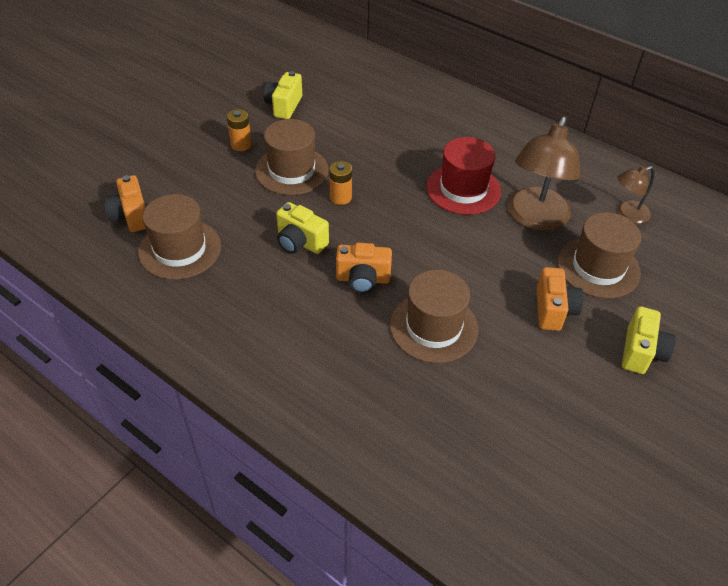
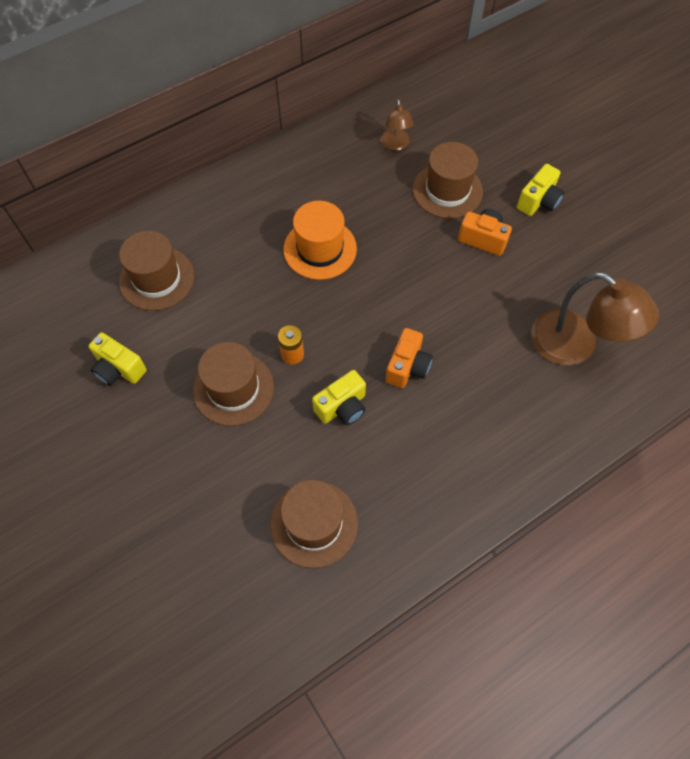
camera: 70 degrees left, 15 degrees up
orange camera [104,175,146,232] -> none
orange battery [227,109,252,151] -> none
brown hat [390,270,478,363] -> brown hat moved to [119,231,194,311]
red hat [426,137,501,215] -> orange hat [283,201,357,280]
brown lamp [508,117,580,231] -> brown lamp moved to [531,272,659,365]
yellow camera [622,306,676,374] -> yellow camera turned 90 degrees clockwise [517,164,564,216]

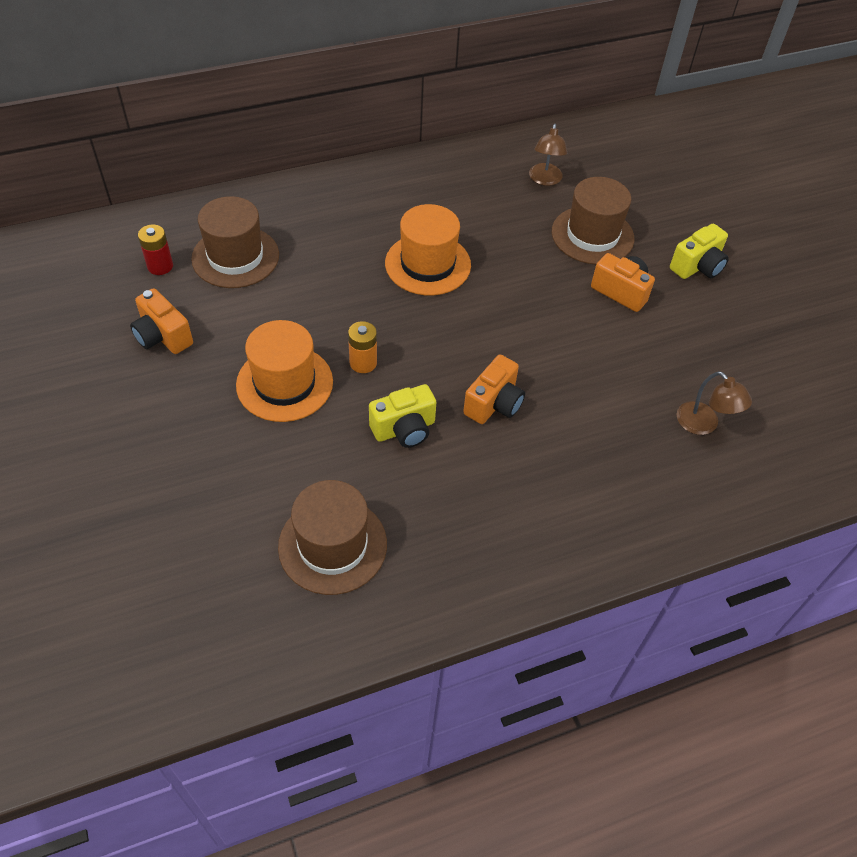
camera: 10 degrees right, 10 degrees down
yellow camera [89,333,147,386] -> orange camera [130,288,193,354]
brown hat [193,342,274,426] -> orange hat [236,320,333,422]
brown lamp [531,272,659,365] -> brown lamp [677,371,752,435], size x0.52
none -> red battery [138,225,173,275]

